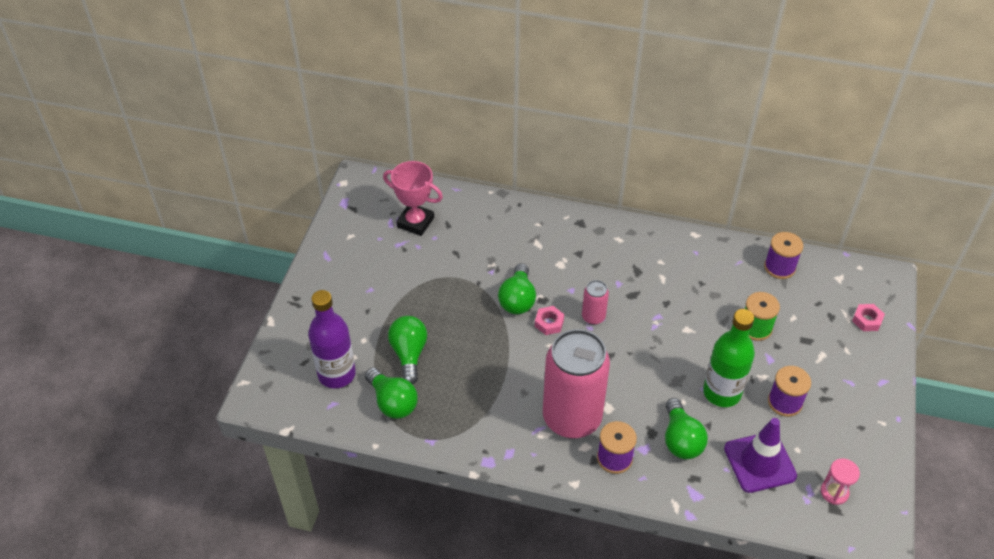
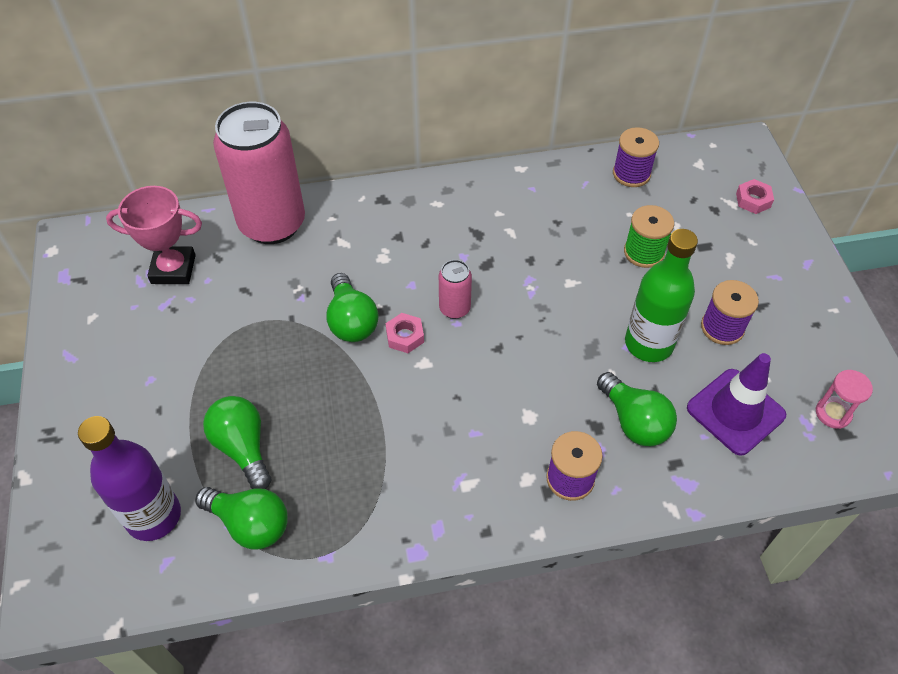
camera: 25 degrees left, 5 degrees up
pink can [543,329,610,438] -> pink can moved to [213,102,305,244]

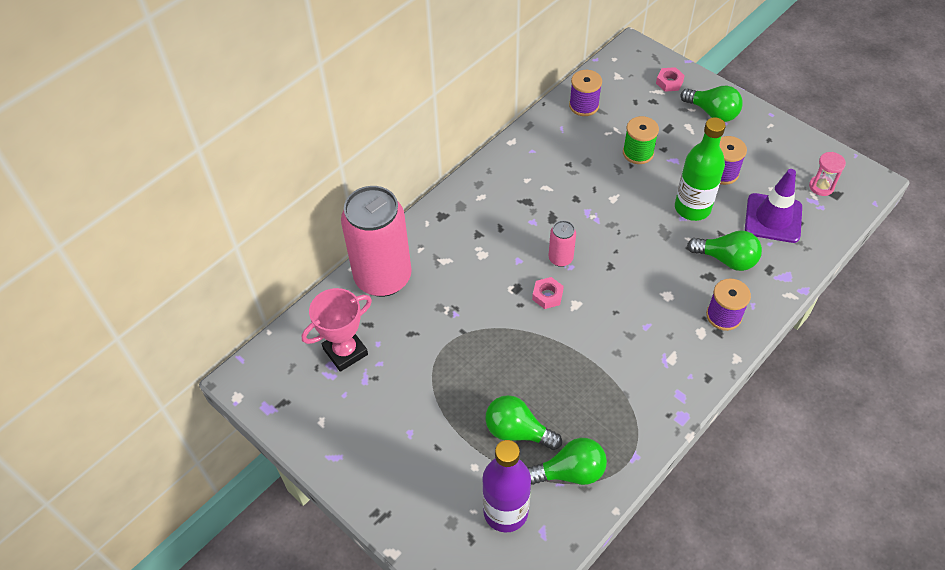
camera: 35 degrees left, 0 degrees up
green light bulb [326,273,378,342] -> green light bulb moved to [681,86,743,122]

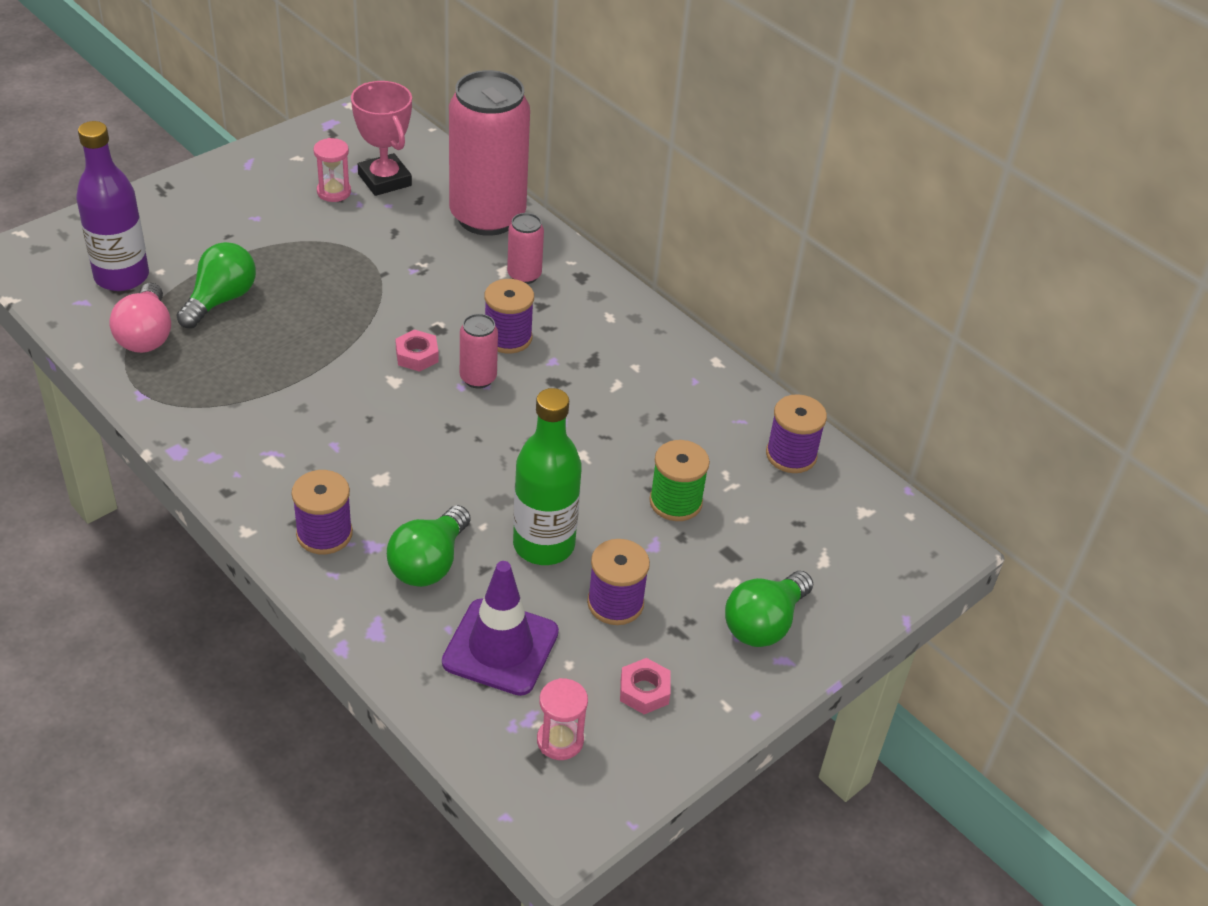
camera: 90 degrees right, 10 degrees down
green light bulb [528,438,607,485] -> pink light bulb [109,283,171,353]
pink nut [656,67,685,92] -> pink nut moved to [620,658,671,714]
none -> pink hourglass [314,138,351,202]
none -> purple spool [485,279,534,354]
none -> pink can [507,213,544,284]

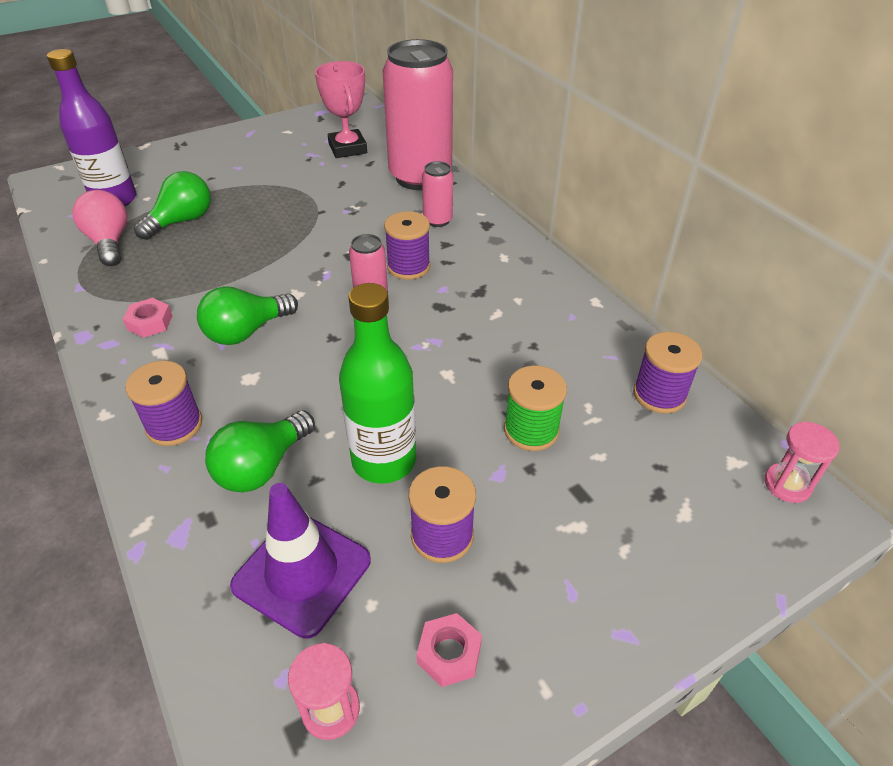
camera: 15 degrees right, 0 degrees up
pink light bulb [109,283,171,353] -> pink light bulb turned 150 degrees clockwise [72,190,128,266]
pink hourglass [314,138,351,202] -> pink hourglass moved to [764,421,840,503]
pink nut [395,329,439,372] -> pink nut moved to [123,298,173,338]
green light bulb [725,571,813,647] -> green light bulb moved to [197,286,298,345]

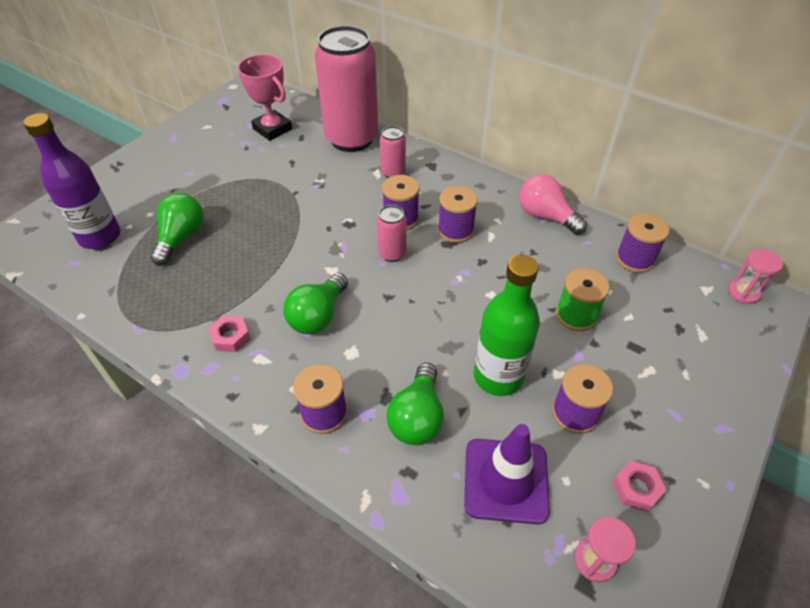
camera: 25 degrees left, 5 degrees up
pink light bulb [72,190,128,266] -> pink light bulb moved to [519,175,587,235]
none -> purple spool [438,186,478,243]

